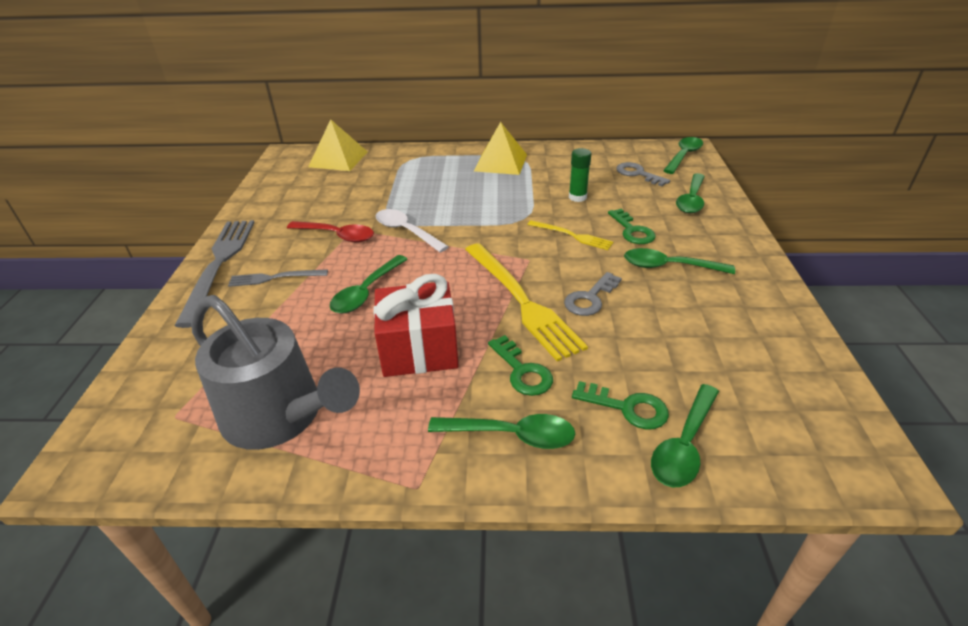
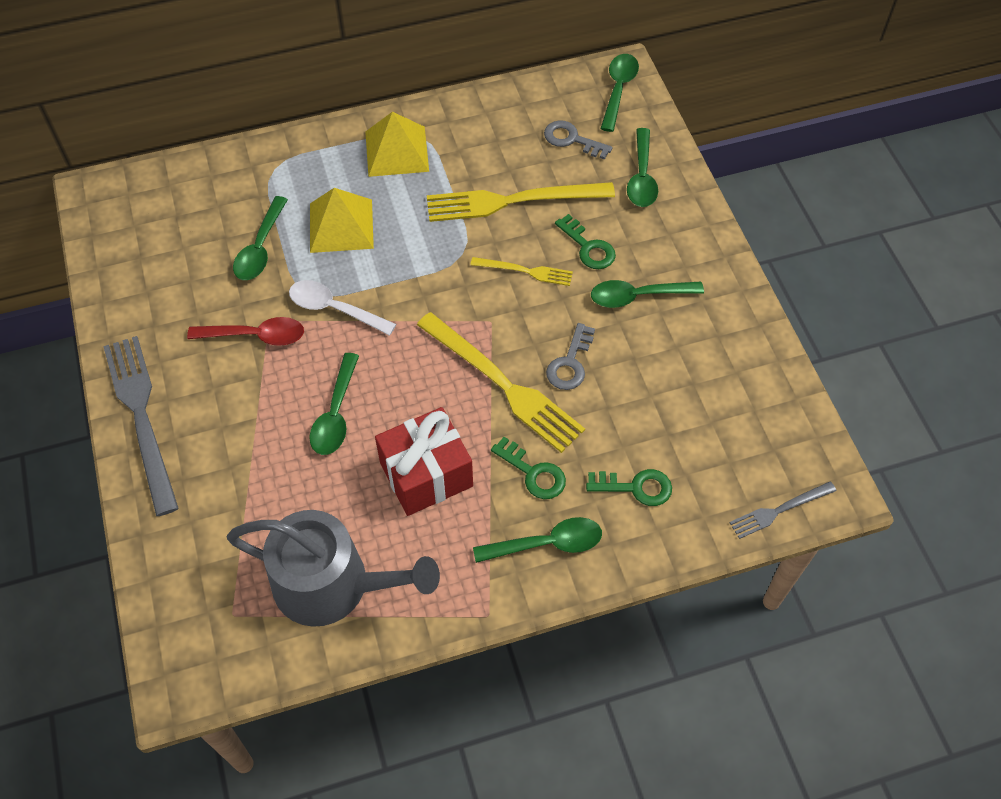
camera: 20 degrees left, 20 degrees up
grey fork [228,269,328,287] -> grey fork moved to [729,481,836,539]
yellow pyramid [308,119,368,171] -> yellow pyramid moved to [310,188,374,253]
green glue stick [569,148,592,202] -> yellow fork [427,182,615,222]
green spoon [651,384,719,487] -> green spoon moved to [233,196,288,280]

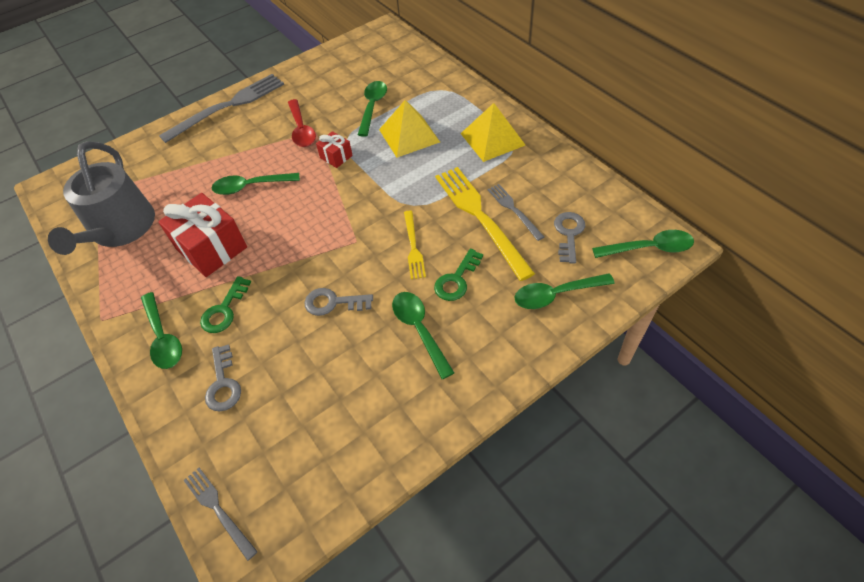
camera: 75 degrees right, 5 degrees down
green spoon [233,196,288,280] -> green spoon turned 105 degrees clockwise [358,81,387,137]
white spoon [289,280,396,336] -> red gift [316,131,353,168]
yellow fork [417,312,585,453] -> none
green key [586,469,672,506] -> grey key [205,344,241,412]
none -> grey fork [487,184,544,241]

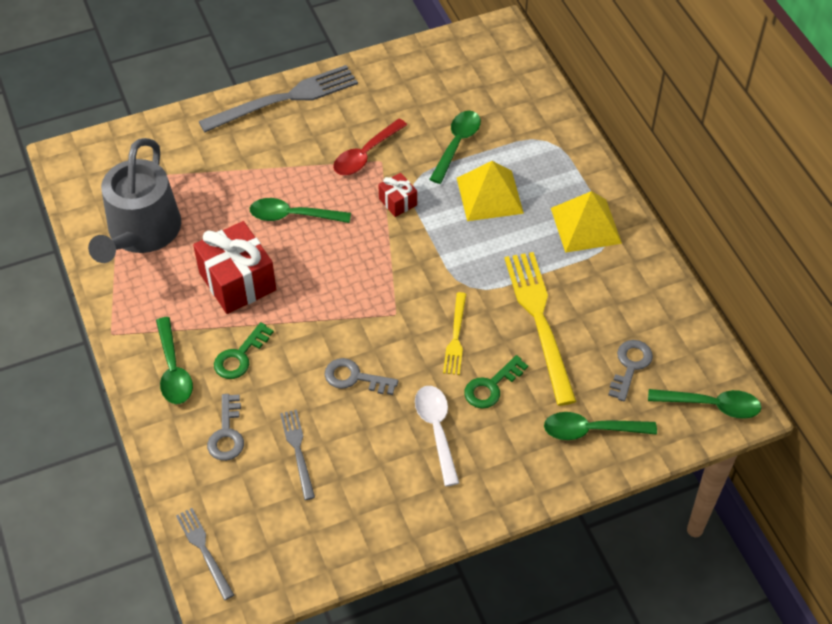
camera: 10 degrees right, 0 degrees up
red spoon [288,99,316,147] -> red spoon turned 45 degrees clockwise [333,119,407,175]
green spoon [392,292,455,379] -> white spoon [415,386,459,486]
grey fork [487,184,544,241] -> grey fork moved to [280,410,315,500]

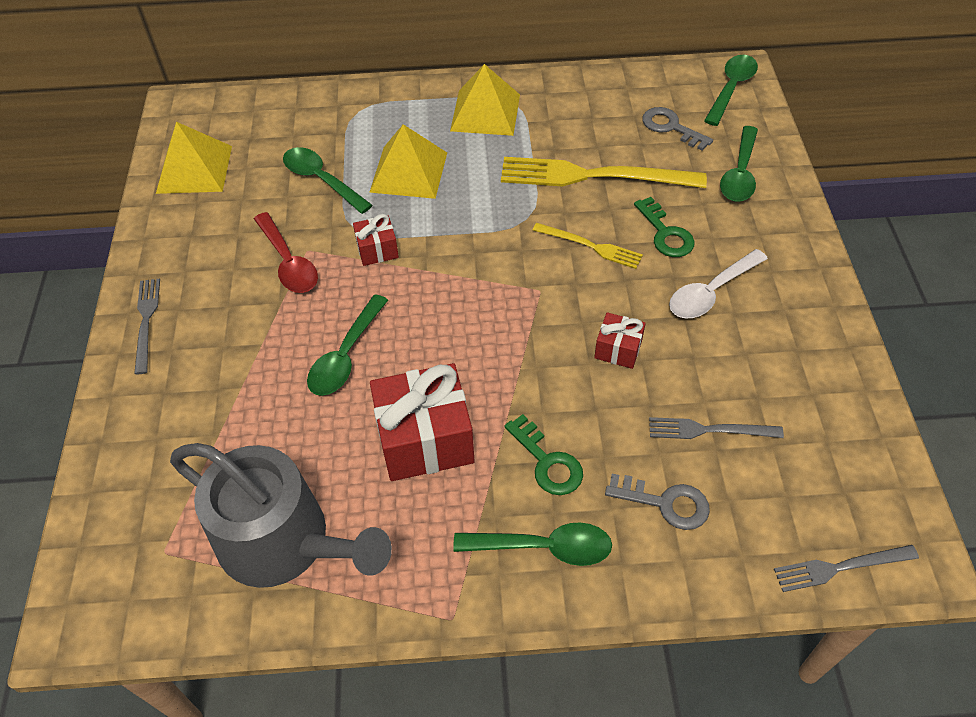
camera: 70 degrees left, 0 degrees up
grey fork [199,65,358,133] -> grey fork [134,278,160,374], size x0.52
grey key [325,358,398,395] -> red gift [594,312,646,369]
white spoon [415,386,459,486] -> white spoon turned 45 degrees counterclockwise [669,249,768,319]
none -> yellow pyramid [156,122,232,194]

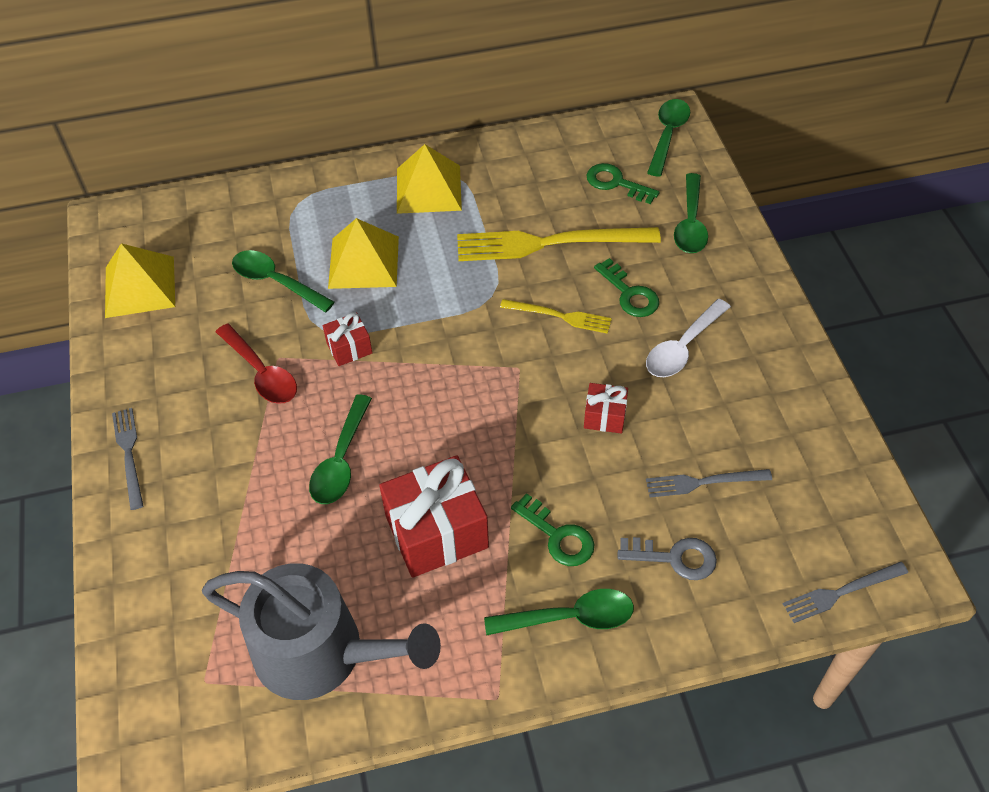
camera: 10 degrees left, 0 degrees up
grey key [642,107,713,151] -> green key [586,163,660,204]

